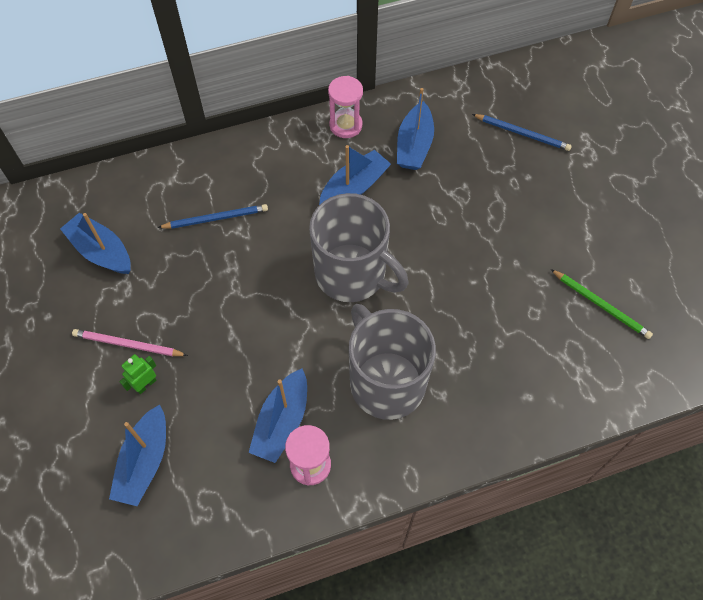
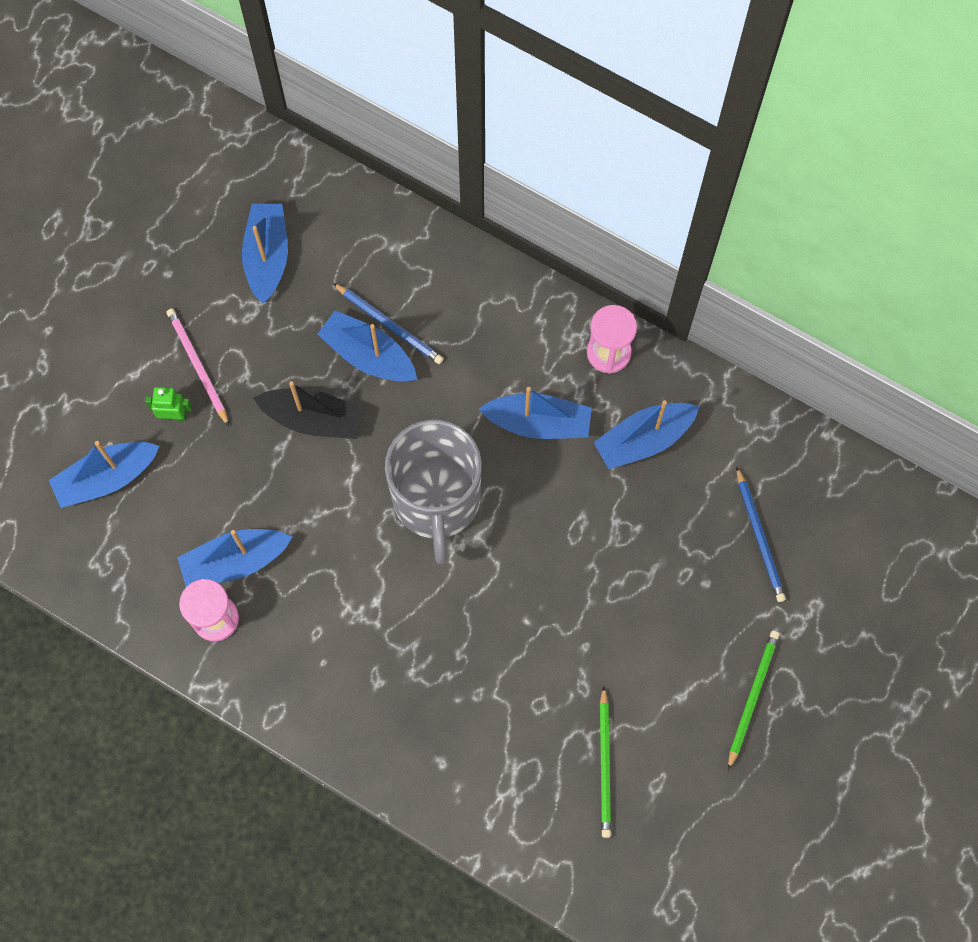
camera: 50 degrees right, 10 degrees up
grey mug [349,304,436,420] -> none
none -> black boat [253,381,365,439]
none -> blue boat [317,310,417,382]
none -> green pencil [728,631,780,770]

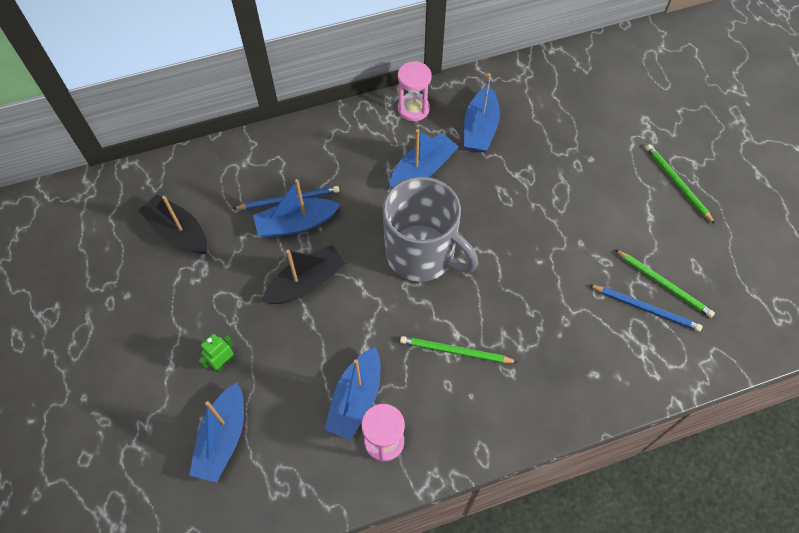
camera: 50 degrees left, 10 degrees down
pink pencil [167,308,229,426] -> none
blue boat [242,204,288,304] -> black boat [139,194,207,254]
blue pencil [737,467,786,602] -> blue pencil moved to [589,285,702,332]
none -> green pencil [400,336,517,363]

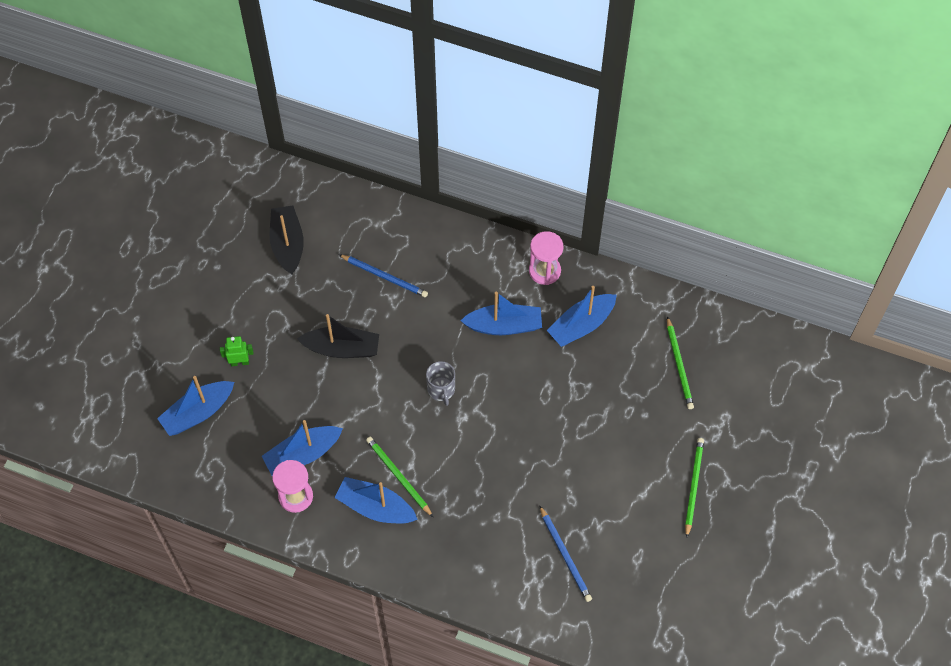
camera: 40 degrees right, 0 degrees up
blue boat [253,179,341,238] -> blue boat moved to [335,477,418,524]
grey mug [383,177,478,282] -> grey mug [426,361,455,406], size x0.43
green pencil [614,249,715,318] -> green pencil moved to [667,316,694,409]

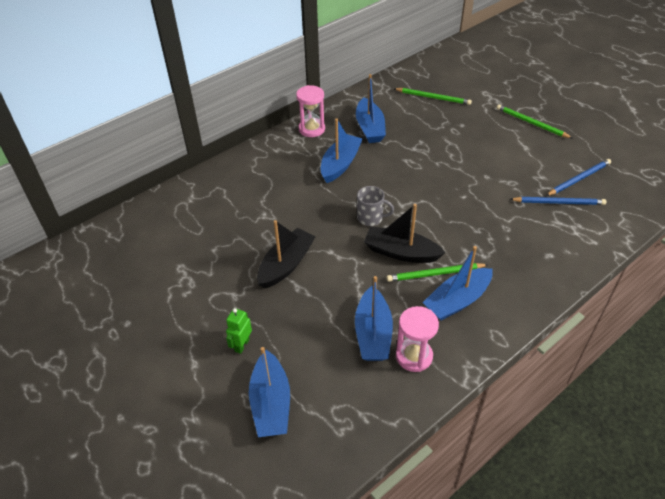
camera: 60 degrees left, 15 degrees down
black boat [270,205,304,275] -> black boat moved to [364,204,446,263]
blue pencil [338,254,428,297] -> blue pencil moved to [546,159,611,196]

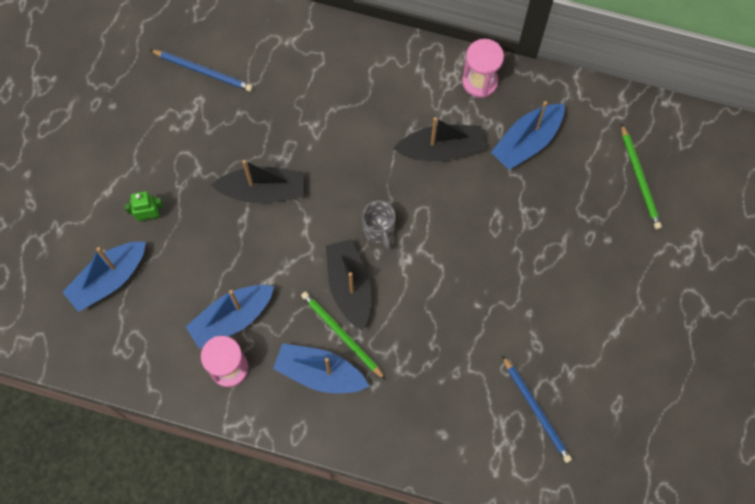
camera: 55 degrees right, 25 degrees up
blue boat [321,118,363,183] -> black boat [393,117,486,161]
green pencil [497,104,572,138] -> none
blue pencil [546,159,611,196] -> blue pencil moved to [150,50,253,92]

